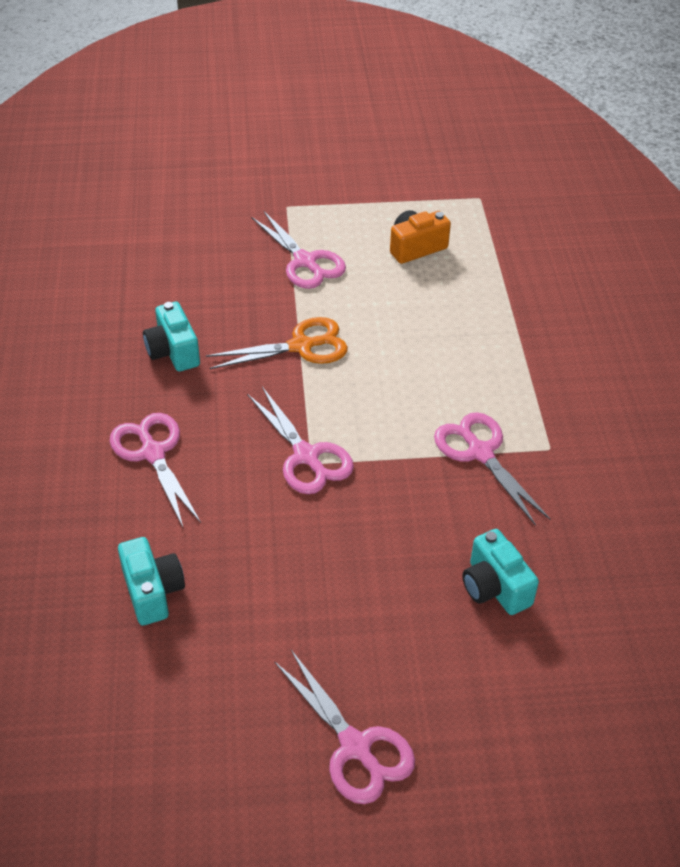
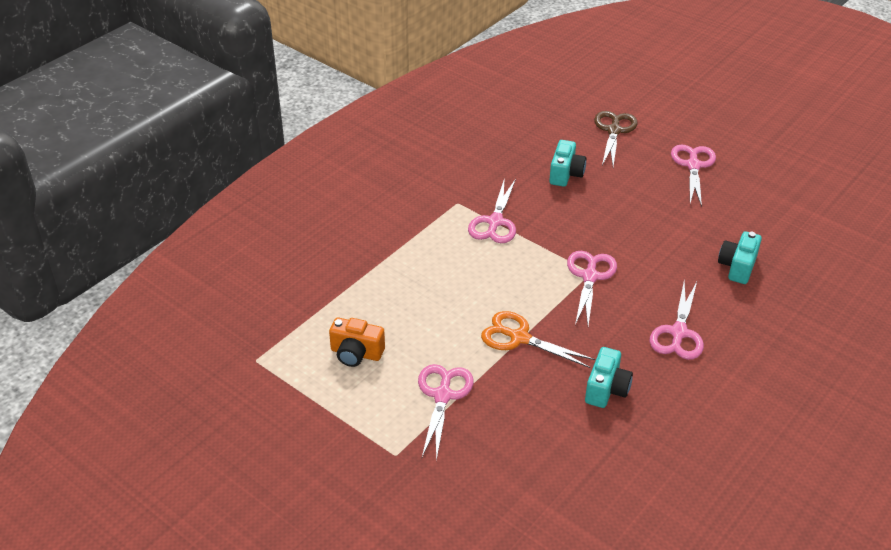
camera: 135 degrees left, 5 degrees down
none -> brown scissors [594,111,637,166]

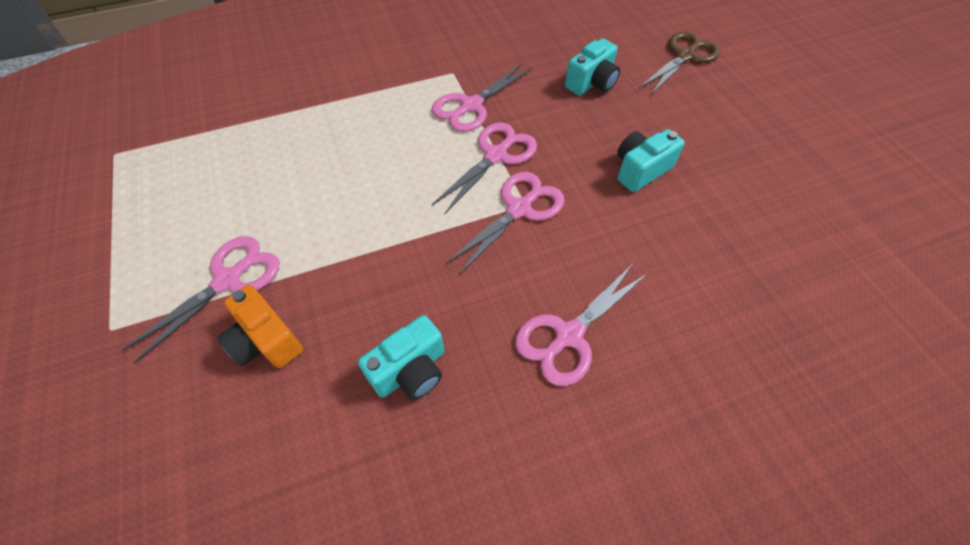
camera: 30 degrees right, 15 degrees up
orange camera [329,318,385,367] -> orange camera moved to [217,285,303,368]
orange scissors [481,311,595,368] -> none
pink scissors [671,144,716,207] -> pink scissors moved to [432,122,537,214]
turquoise camera [718,231,762,284] -> turquoise camera moved to [617,129,685,192]

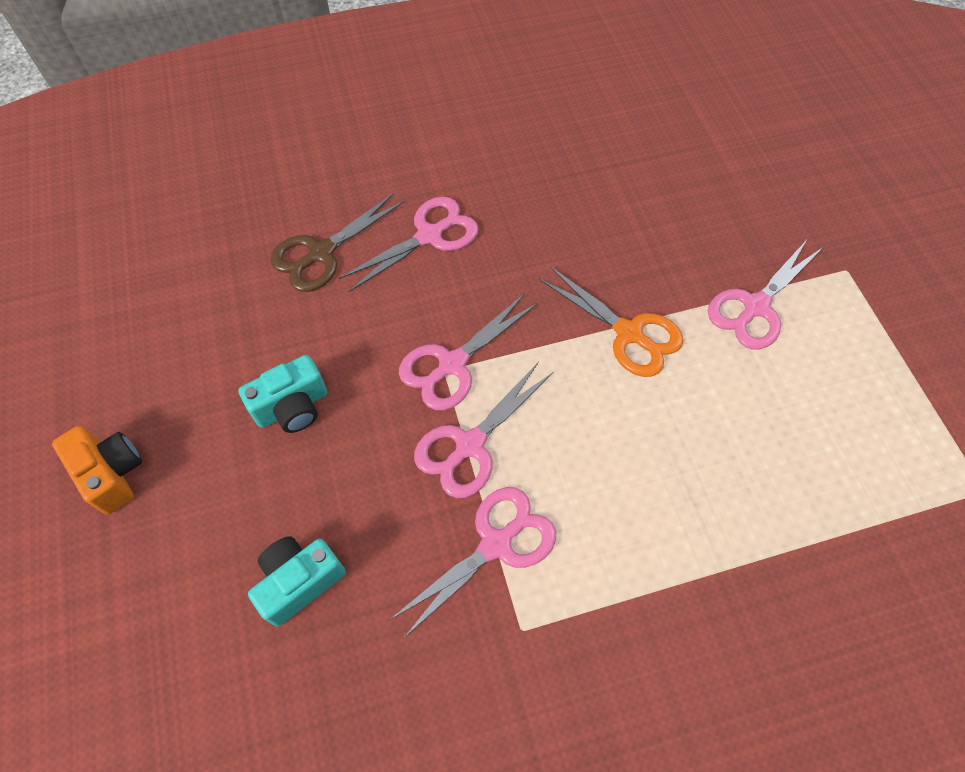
camera: 175 degrees left, 5 degrees up
orange camera [217,285,303,368] -> orange camera moved to [52,426,142,514]
turquoise camera [358,315,444,400] -> none
brown scissors [639,31,721,96] -> brown scissors moved to [270,193,405,292]
none -> orange scissors [539,266,684,377]

